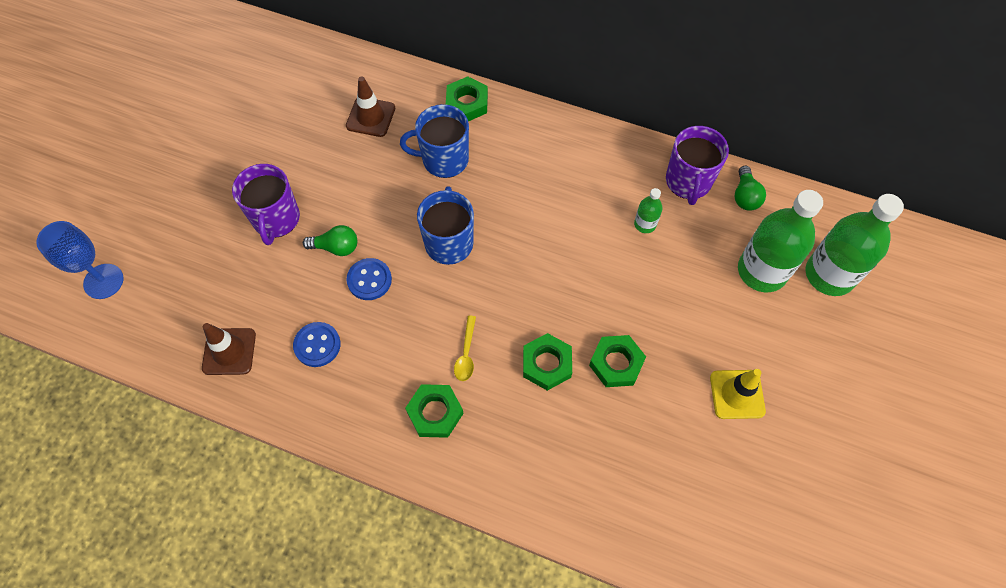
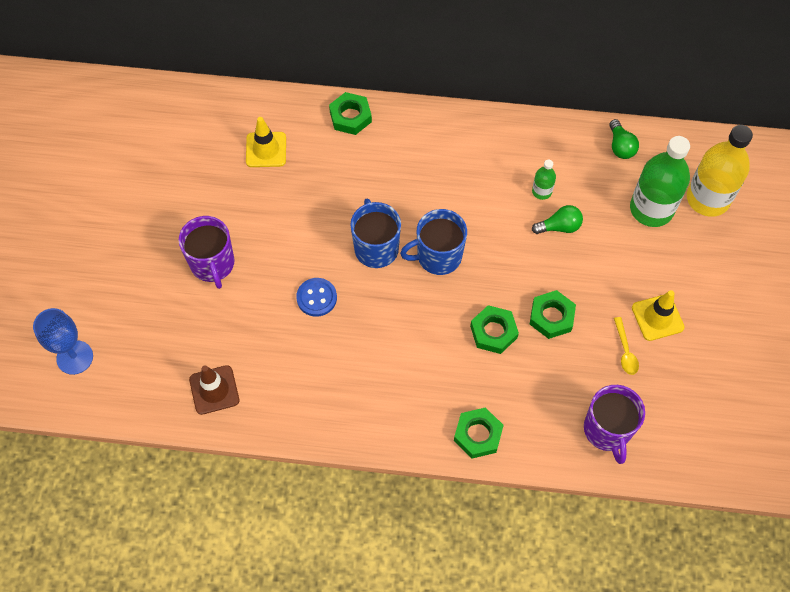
camera: 15 degrees left, 0 degrees up
blue button [293,322,341,367] -> none
green light bulb [303,225,357,256] -> green light bulb moved to [532,205,583,234]
brown traffic cone [346,76,395,137] -> yellow traffic cone [246,117,286,167]
blue mug [400,104,469,178] -> blue mug moved to [400,209,467,275]
green nut [405,384,463,438] -> green nut moved to [454,408,504,458]
yellow spoon [454,315,476,381] -> yellow spoon moved to [614,317,639,375]
purple mug [666,126,729,205] -> purple mug moved to [584,385,645,464]
green bottle [806,194,904,296] -> yellow bottle [687,125,753,217]

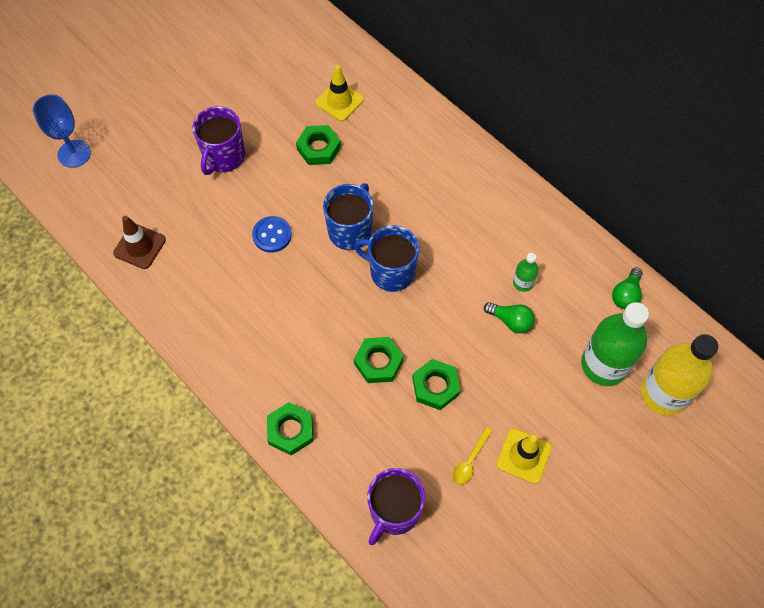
camera: 40 degrees right, 0 degrees up
green nut [329,92,372,135] -> green nut moved to [296,125,341,165]

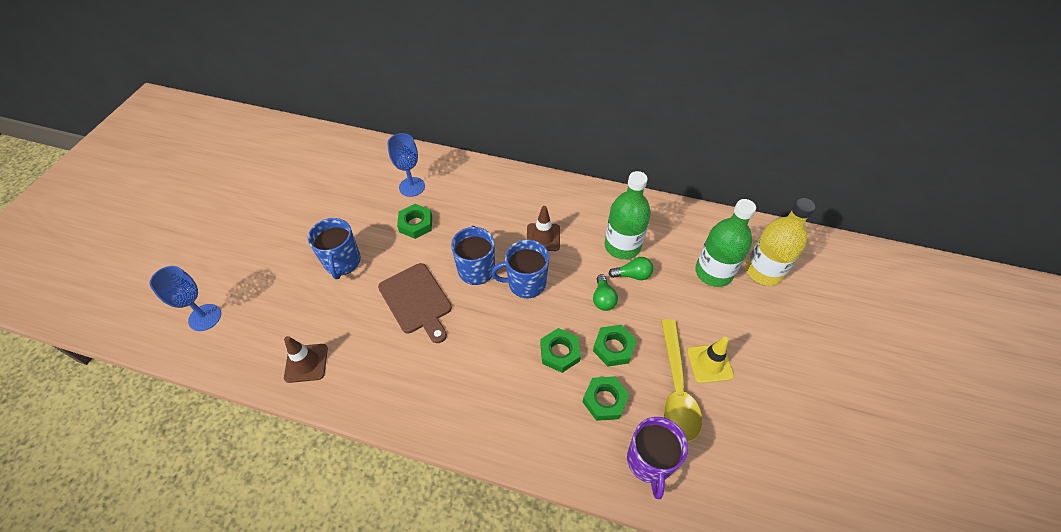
camera: 30 degrees left, 10 degrees down
purple mug [192,106,245,175] -> blue mug [308,218,361,279]
blue button [252,216,292,253] -> brown cutting board [378,263,452,343]
green nut [267,402,313,456] -> green nut moved to [583,376,630,421]
yellow traffic cone [315,65,364,121] -> blue goblet [387,133,425,197]
yellow spoon [453,427,493,485] -> yellow spoon [661,319,702,442], size x2.26
green bottle [513,253,539,292] -> green bottle [605,171,651,259], size x2.19
green light bulb [612,267,643,309] -> green light bulb moved to [593,274,618,311]
none -> brown traffic cone [527,206,560,251]

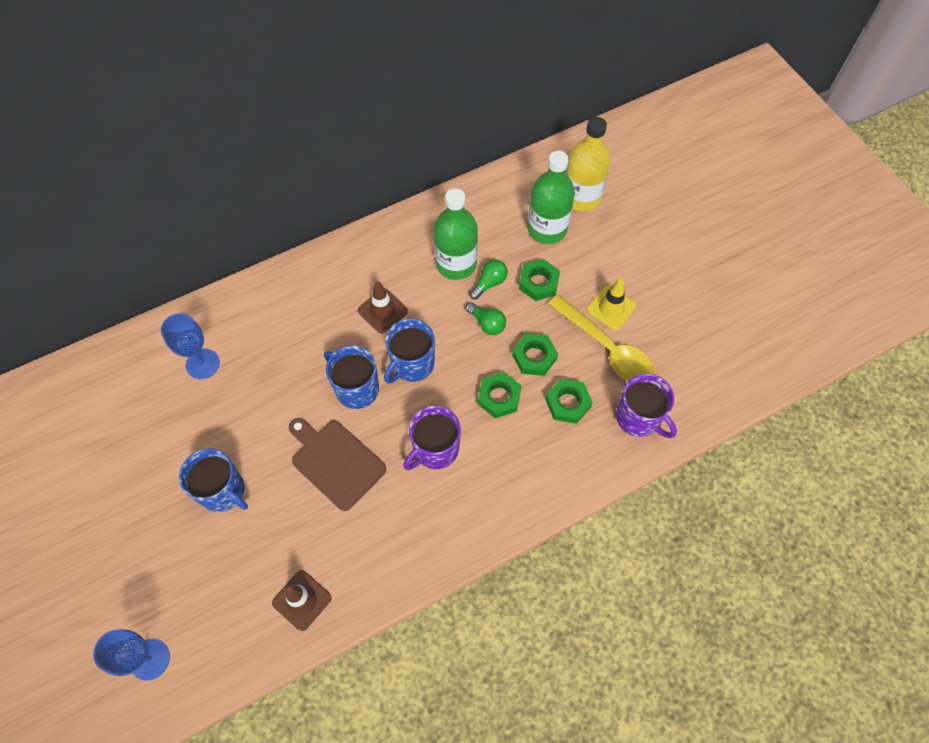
camera: 45 degrees left, 10 degrees up
brown cutting board [378,263,452,343] -> brown cutting board turned 150 degrees counterclockwise [289,418,386,511]
green nut [397,204,432,239] -> green nut moved to [519,259,560,301]
none -> purple mug [404,406,461,470]

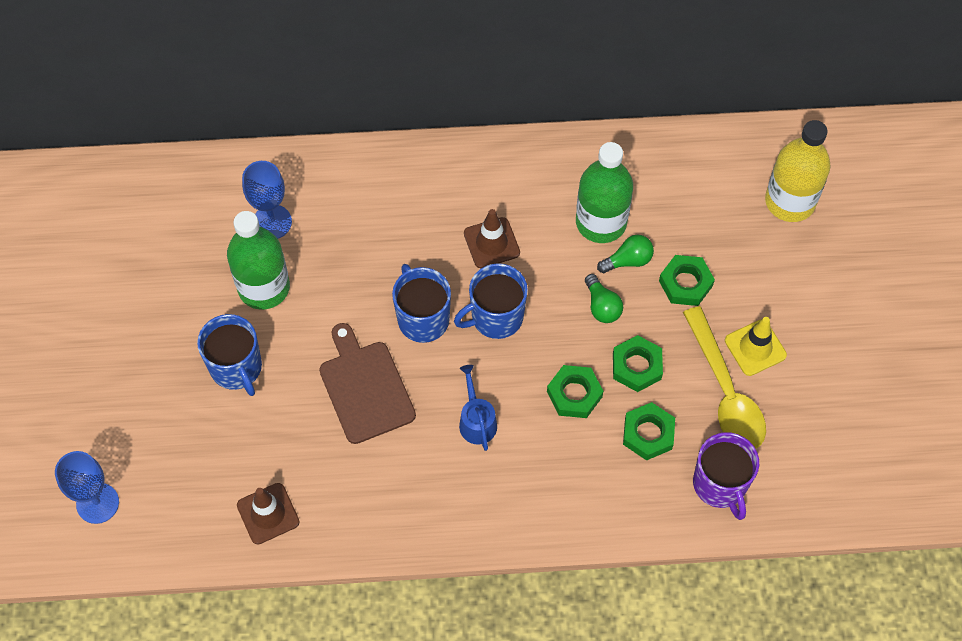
camera: 25 degrees right, 0 degrees up
purple mug [404,406,461,470] -> blue watering can [459,365,497,451]
green bottle [527,151,575,244] -> green bottle moved to [227,211,290,309]

